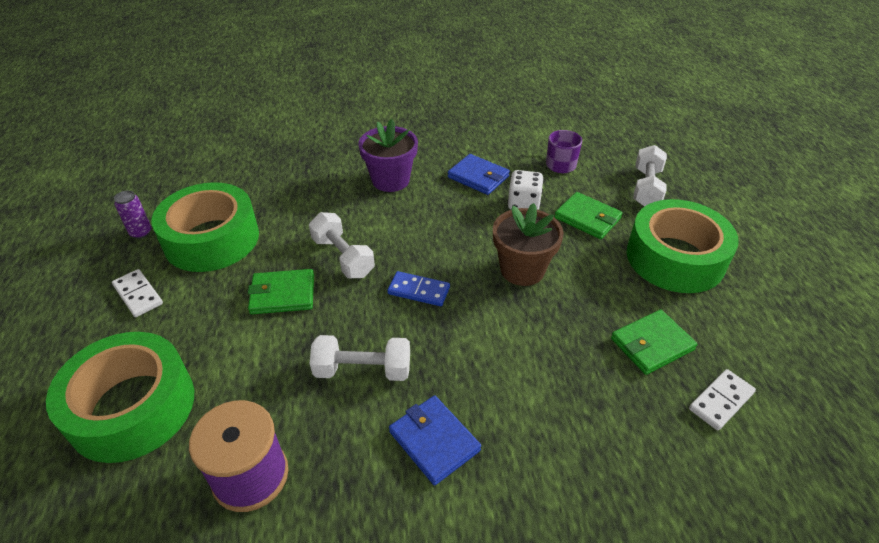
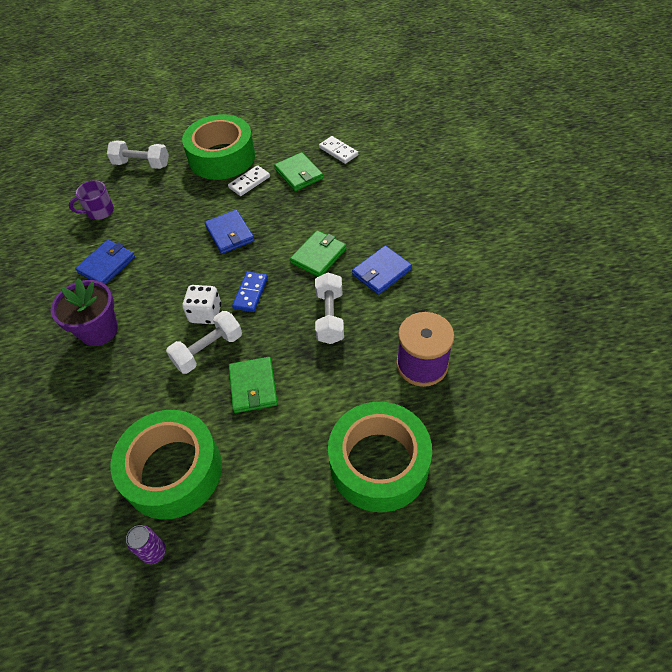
camera: 90 degrees left, 10 degrees up
white domino [112,269,163,317] -> white domino moved to [228,165,270,196]
brown flower pot [493,203,564,286] -> blue wallet [205,210,254,254]
white dice [507,170,544,210] -> white dice moved to [182,285,221,324]
green wallet [554,192,623,239] -> green wallet moved to [290,230,346,277]

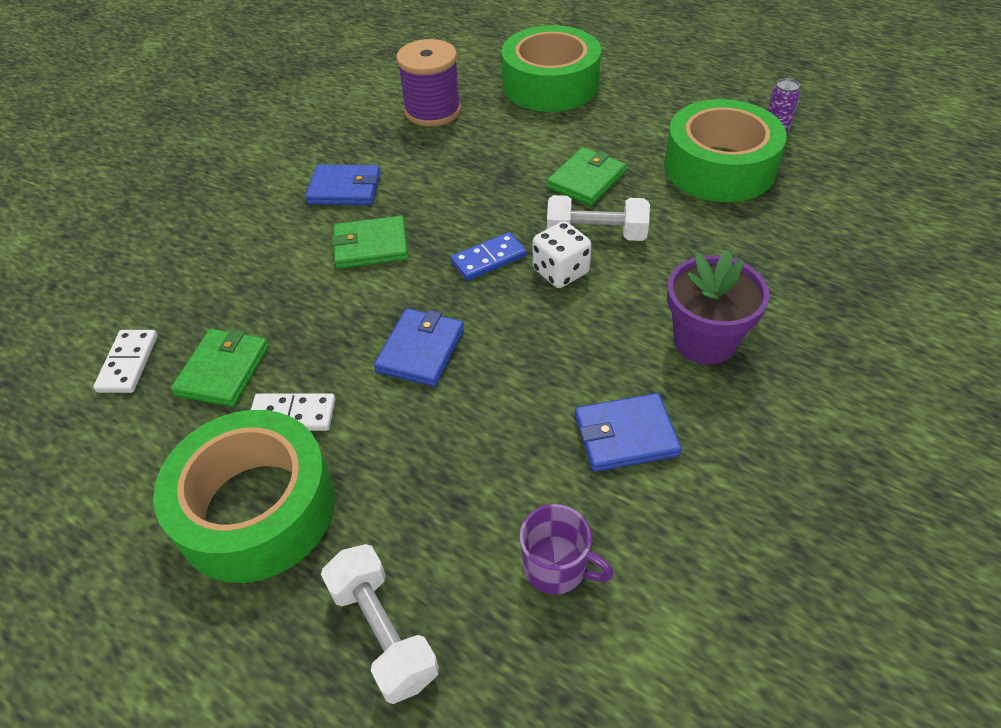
camera: 135 degrees left, 5 degrees down
white dumbbell [315,273,344,344] -> none

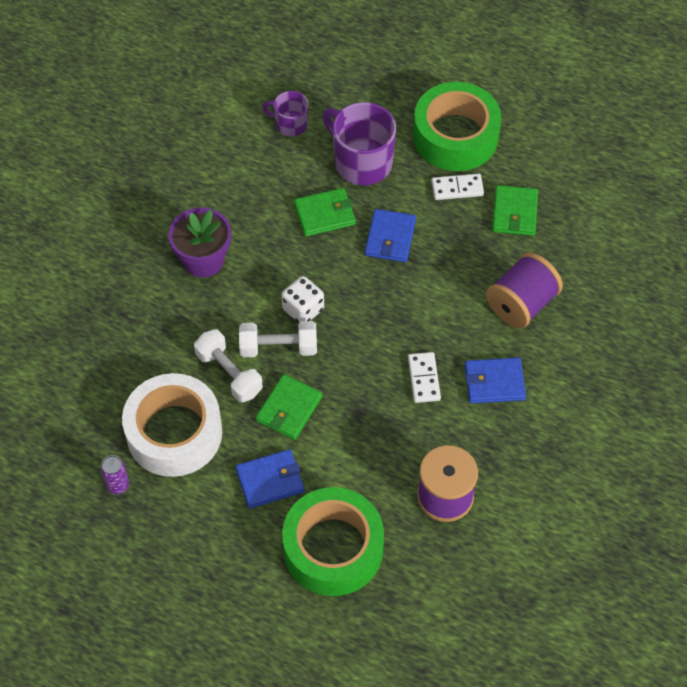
camera: 170 degrees right, 10 degrees up
white domino [93,330,158,393] -> white domino moved to [408,352,441,403]
white dumbbell [321,544,439,704] -> white dumbbell moved to [194,329,263,403]
green wallet [331,216,408,269] -> green wallet moved to [294,188,356,237]
blue domino [451,232,527,281] -> none
blue wallet [575,393,682,472] -> blue wallet moved to [236,449,304,509]
green tape [664,99,787,202] -> white tape [122,373,222,477]
none -> purple mug [322,102,396,185]
none -> purple spool [486,253,563,328]

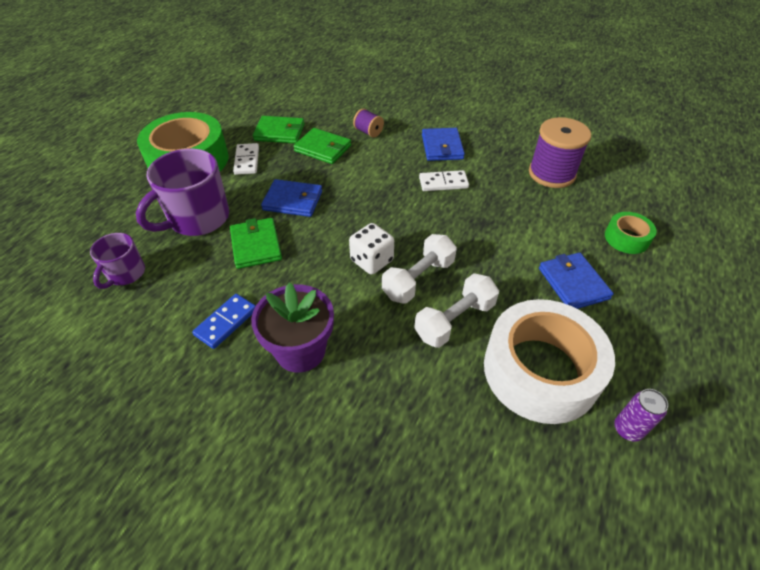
camera: 90 degrees left, 10 degrees down
white dumbbell [239,321,317,357] -> white dumbbell turned 45 degrees clockwise [382,234,457,304]
green wallet [256,374,322,440] -> green wallet moved to [294,128,351,164]
green tape [282,487,384,596] -> green tape [605,212,656,254], size x0.47
purple spool [486,253,563,328] -> purple spool [353,108,384,138], size x0.50
none -> blue domino [192,294,256,349]

